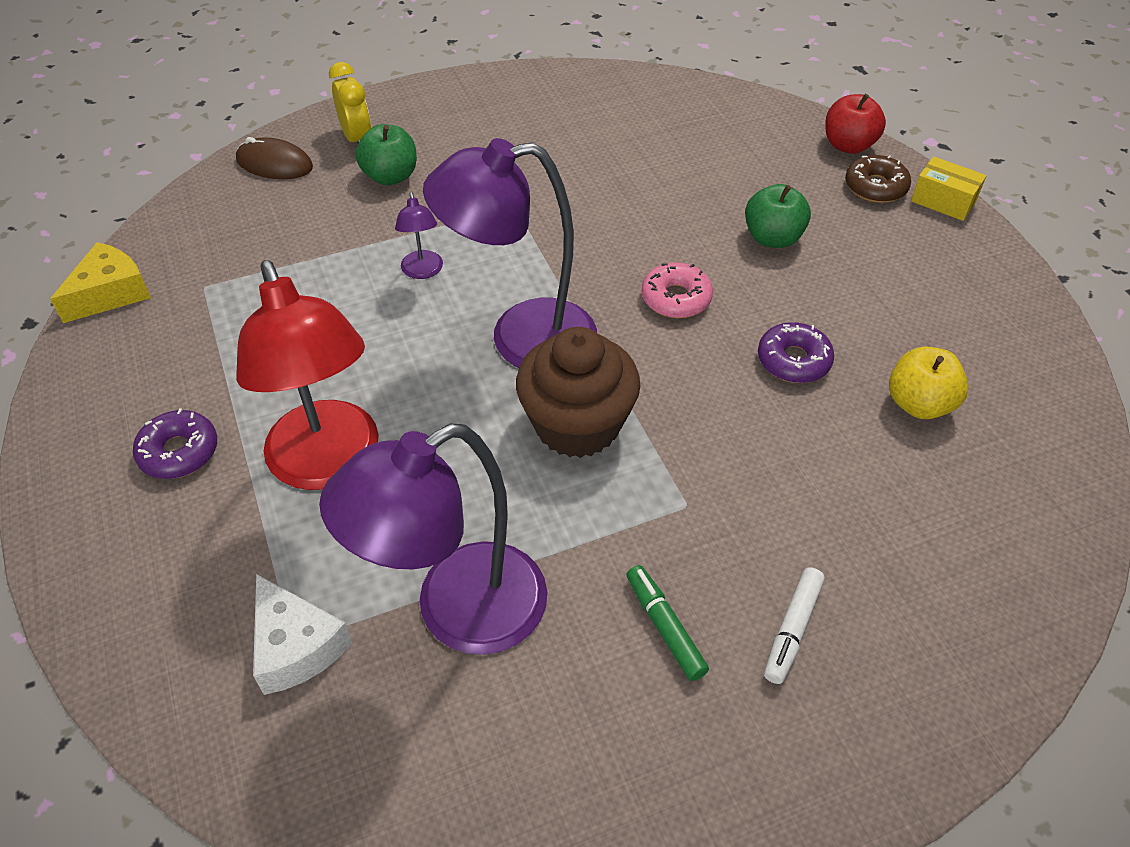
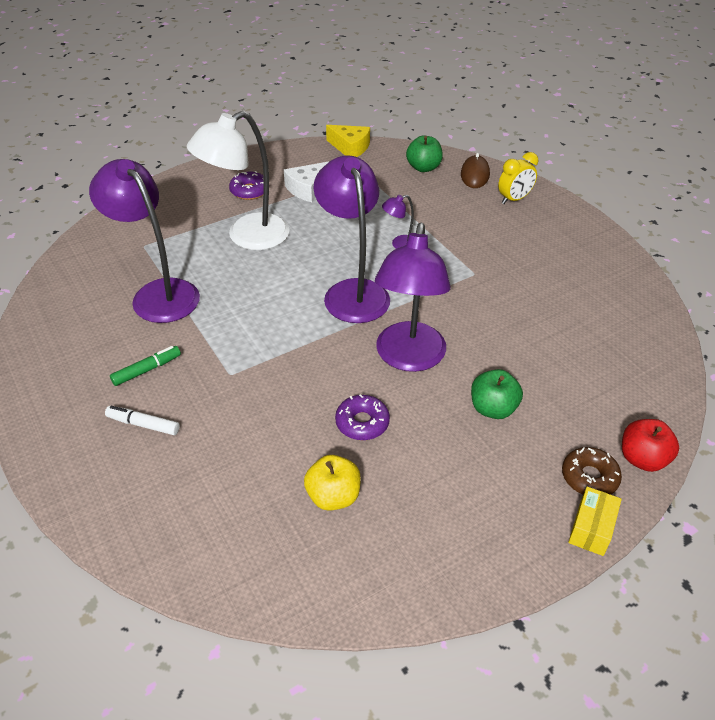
camera: 80 degrees right, 5 degrees down
red lamp [236,260,379,490] -> white lamp [187,111,289,250]
white cheese [253,574,352,695] -> white cheese moved to [284,162,329,202]
green apple [355,124,417,185] -> green apple moved to [406,136,443,172]
brown cupcake [516,327,640,458] -> none
pink donut [642,262,713,318] -> purple lamp [375,223,451,372]

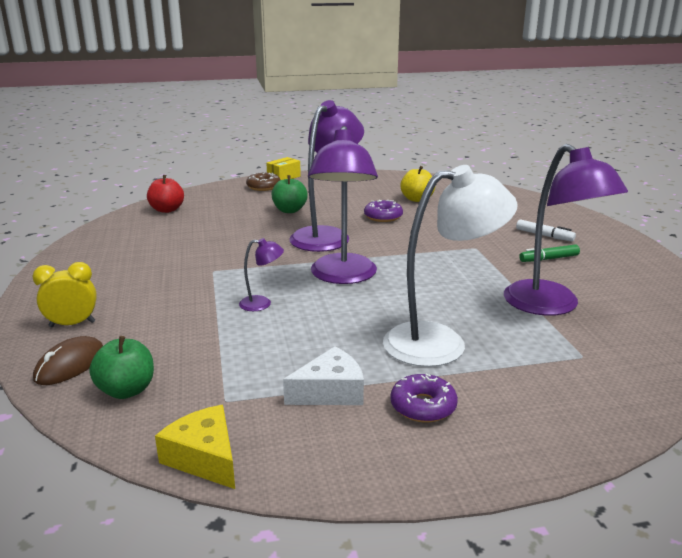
camera: 160 degrees left, 20 degrees down
red apple [622,419,679,472] -> red apple moved to [147,175,184,213]

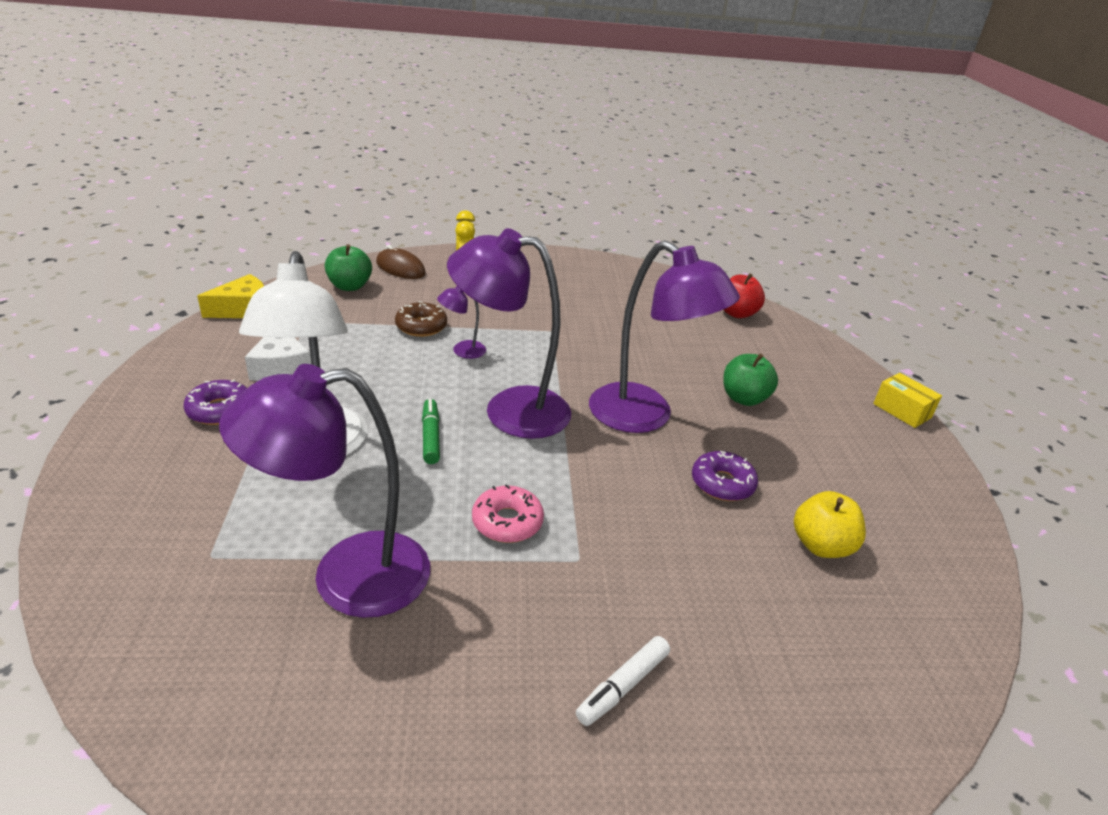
camera: 95 degrees right, 10 degrees up
purple lamp [239,238,284,311] -> purple lamp turned 60 degrees clockwise [437,286,486,359]
brown donut [246,172,280,191] -> brown donut moved to [395,301,447,337]
green marker [519,244,580,262] -> green marker moved to [422,399,440,464]
none -> pink donut [472,484,544,543]

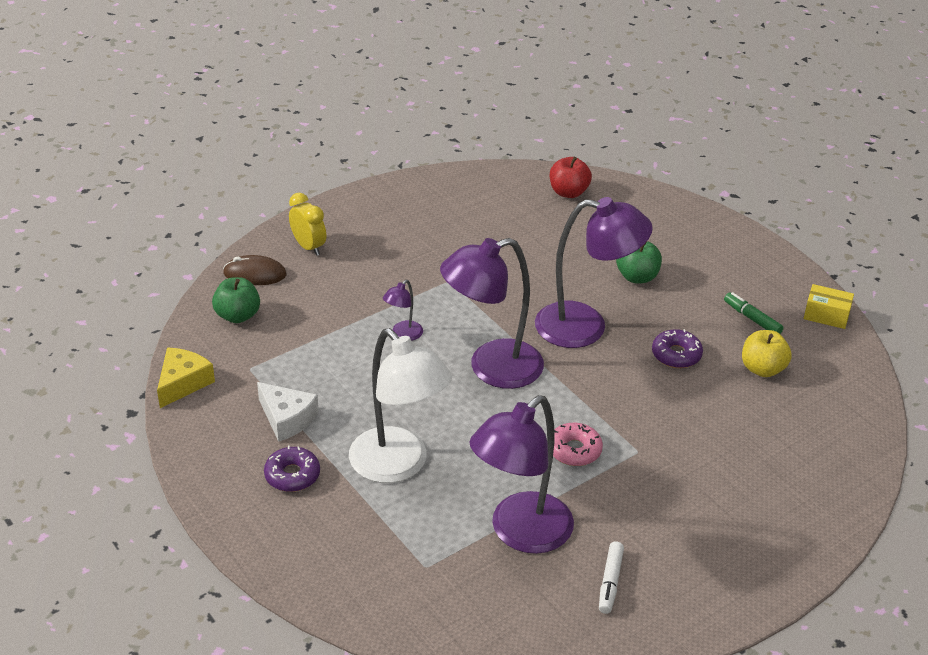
camera: 30 degrees left, 5 degrees up
brown donut [395,301,447,337] -> none
green marker [422,399,440,464] -> green marker moved to [724,292,784,334]
white marker [576,636,670,726] -> white marker moved to [599,541,624,614]
yellow box [873,373,942,428] -> yellow box moved to [804,284,854,329]

